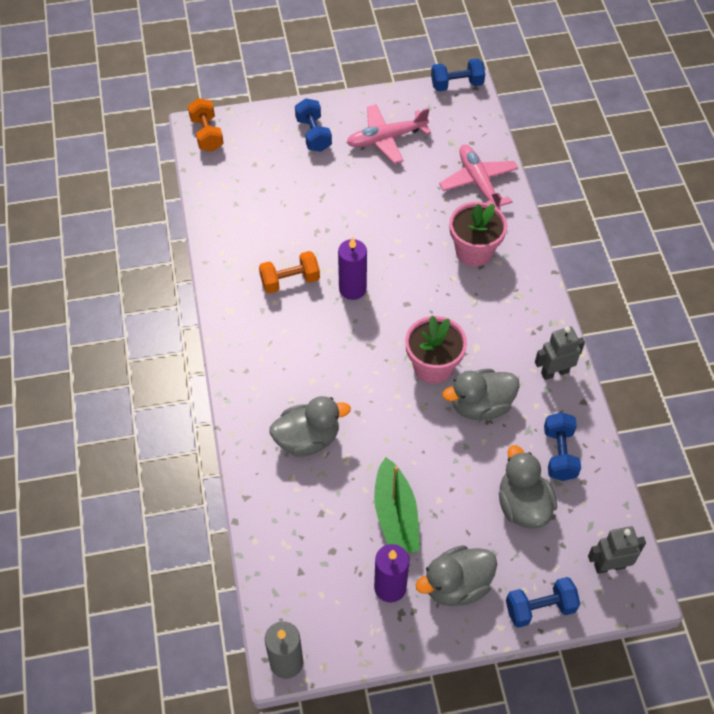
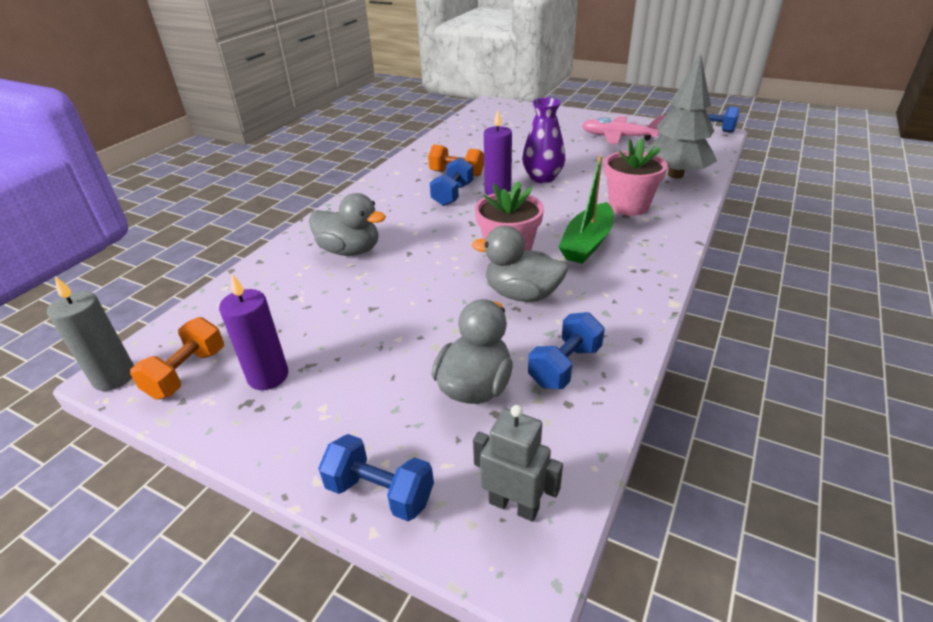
camera: 40 degrees right, 20 degrees down
orange dumbbell [188,98,224,152] -> orange dumbbell moved to [130,317,224,400]
blue dumbbell [295,98,332,152] -> blue dumbbell moved to [430,157,473,206]
green boat [374,457,420,553] -> green boat moved to [558,156,614,264]
grey duck [416,545,497,606] -> none
pink plane [439,145,518,210] -> grey tree [645,54,717,178]
grey robot [535,327,585,380] -> none
none -> purple vase [522,97,565,183]

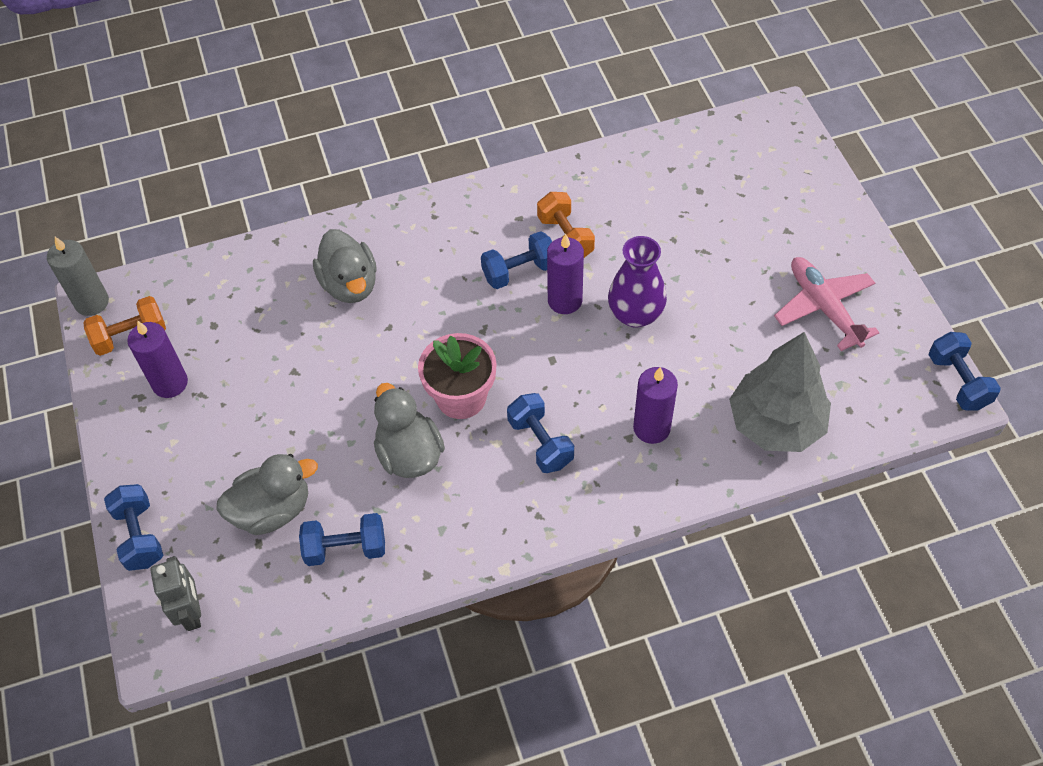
camera: 45 degrees right, 20 degrees up
green boat [558,156,614,264] -> blue dumbbell [507,393,574,473]
pink flower pot [604,138,668,216] -> purple candle [633,367,678,444]

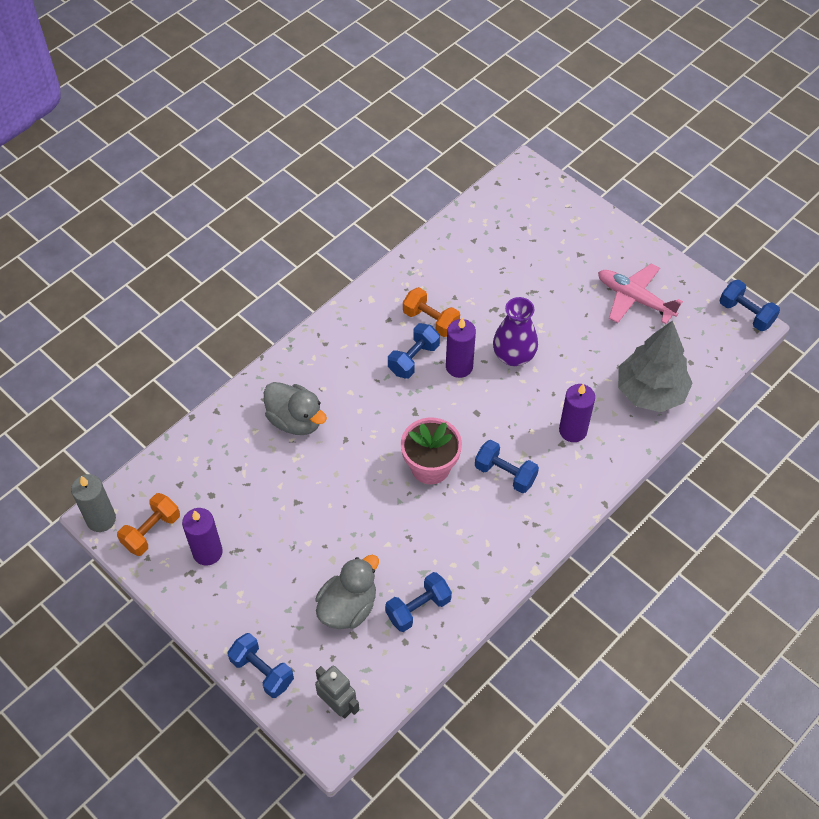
camera: 30 degrees left, 0 degrees up
grey duck [374,383,445,478] -> none

